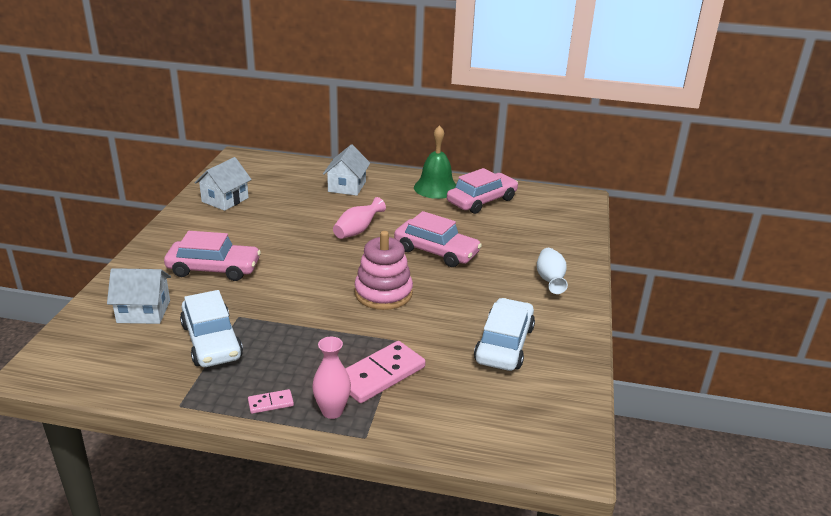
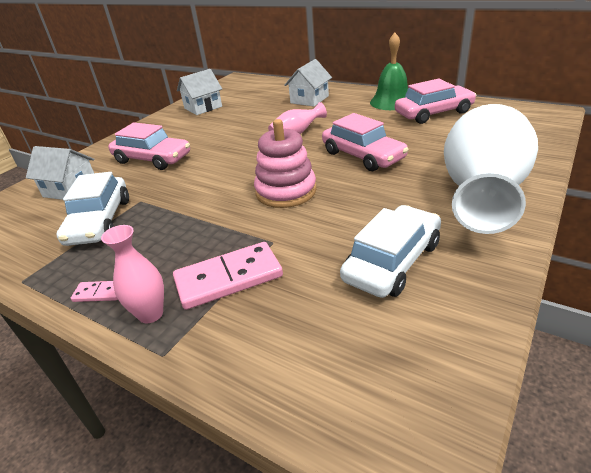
camera: 25 degrees right, 5 degrees up
white vase [537,248,568,294] -> white vase [444,104,538,234], size x2.38

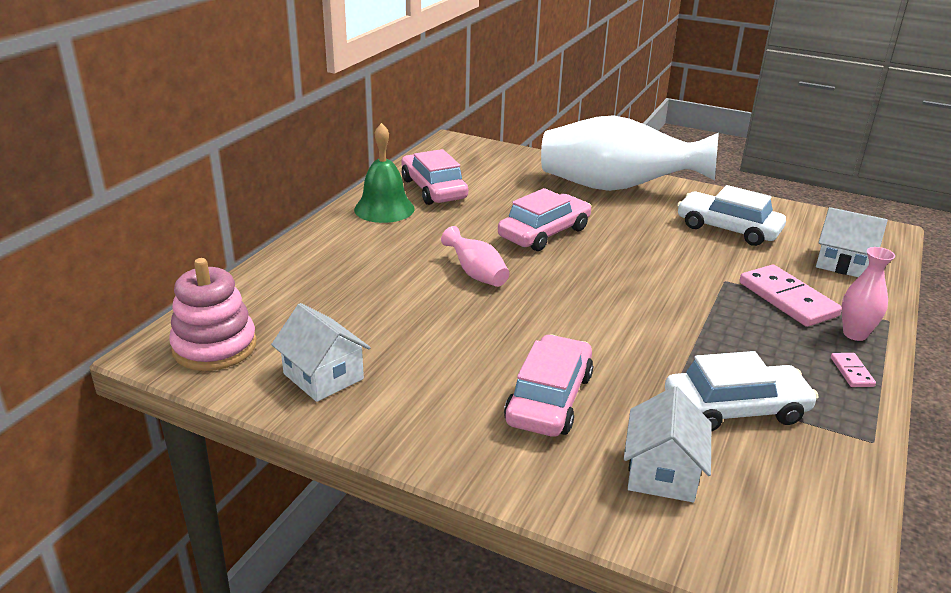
camera: 100 degrees left, 5 degrees down
pink stacking toy [254,119,317,208] -> pink stacking toy moved to [169,258,257,371]
white house [284,59,332,107] -> white house moved to [816,207,888,277]

